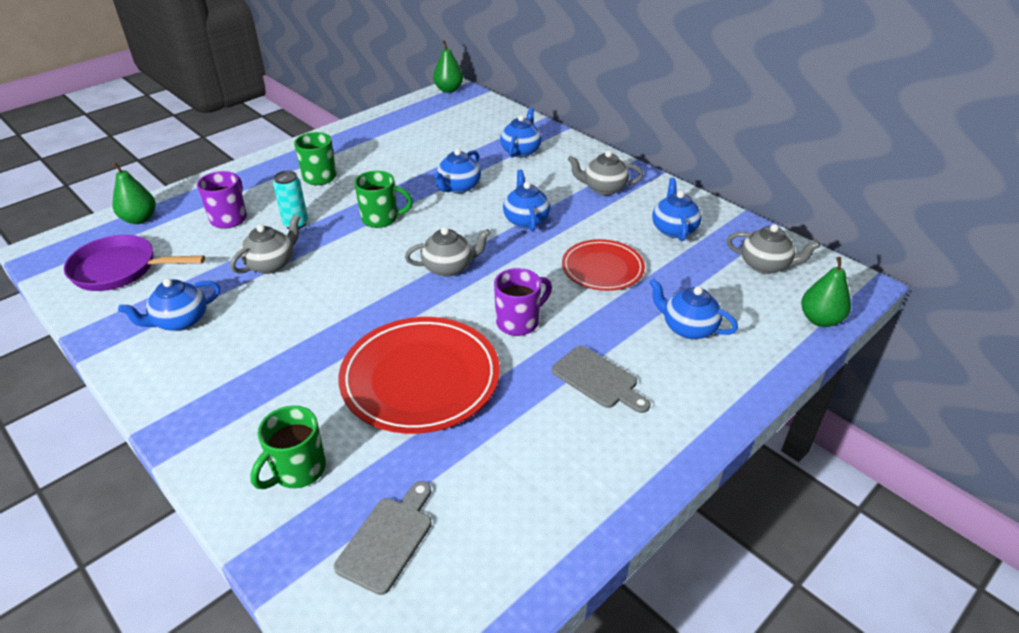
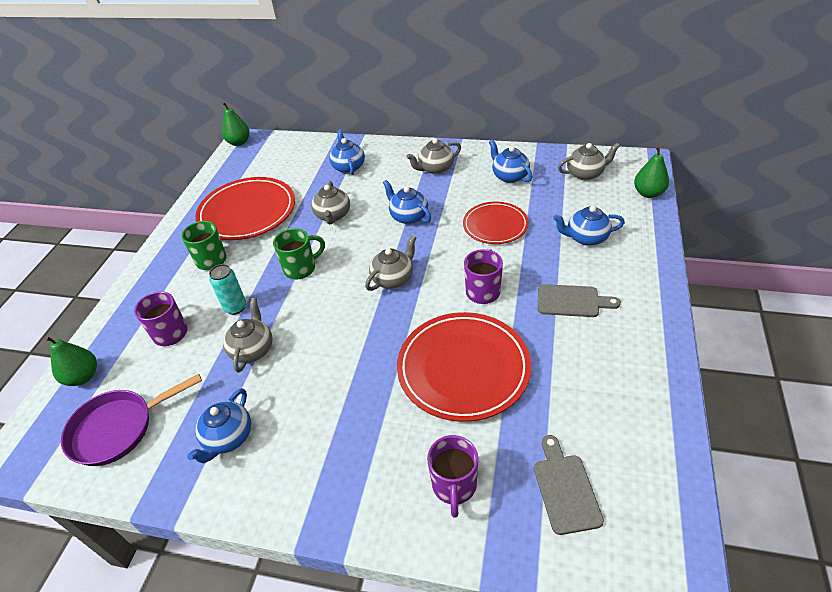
camera: 30 degrees left, 5 degrees up
green mug [250,406,326,489] -> purple mug [427,435,478,518]
blue teapot [433,149,481,193] -> grey teapot [311,181,350,224]
none -> red plate [195,177,295,240]

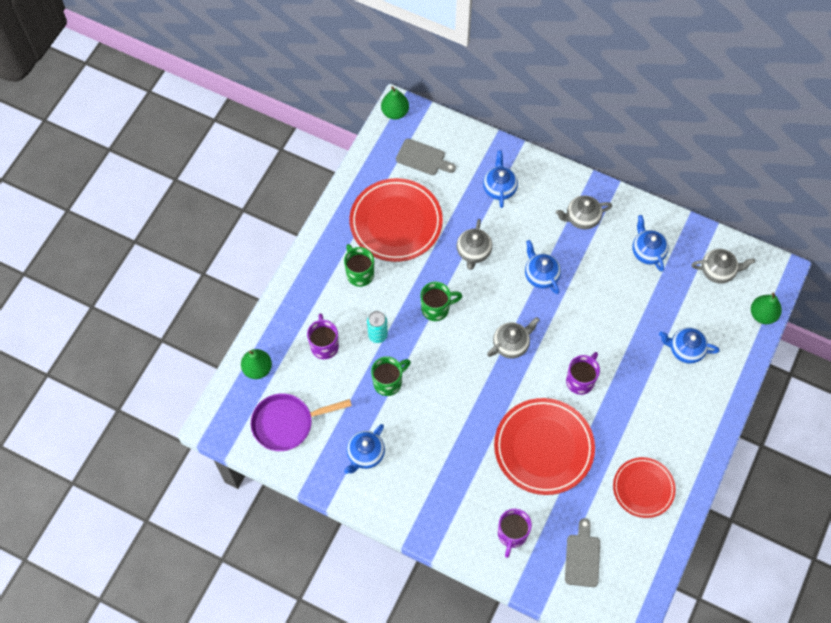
camera: 10 degrees right, 20 degrees up
grey teapot [223,298,272,373] -> green mug [371,356,411,396]
red plate [463,202,529,244] -> red plate moved to [613,457,676,518]
grey cutting board [538,284,621,317] -> grey cutting board moved to [396,139,456,175]

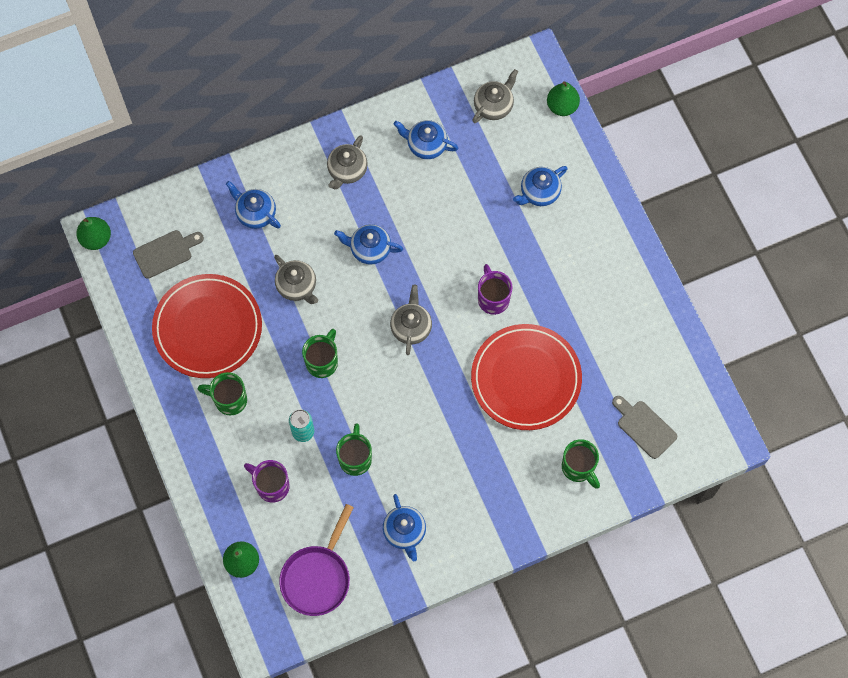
camera: 50 degrees left, 5 degrees up
purple mug [498,508,532,558] -> green mug [562,439,600,489]
red plate [613,457,676,518] -> none

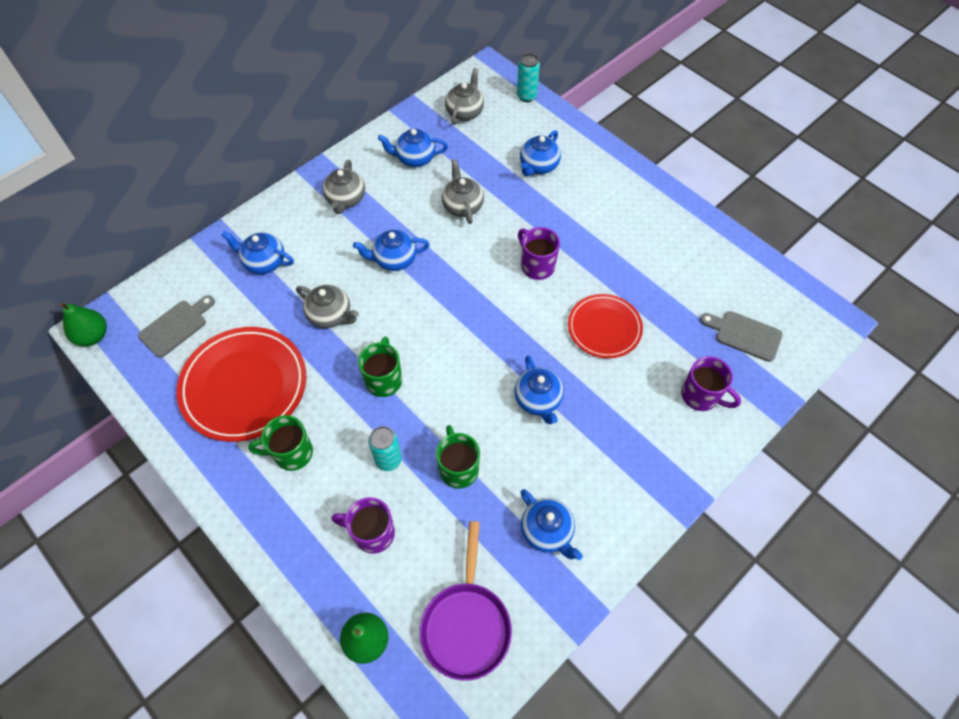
camera: 20 degrees left, 10 degrees down
grey teapot [390,285,432,355] -> grey teapot moved to [442,159,484,224]
red plate [471,324,582,430] -> red plate [568,294,643,358], size x0.61
green pear [547,81,580,116] -> turquoise can [517,54,540,102]
green mug [562,439,600,489] -> purple mug [681,356,741,411]
none -> blue teapot [514,355,564,424]

